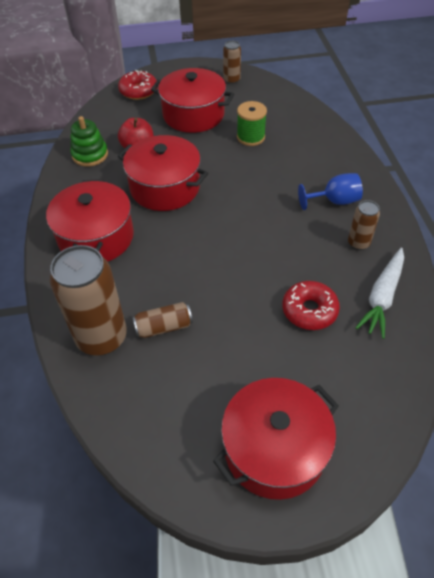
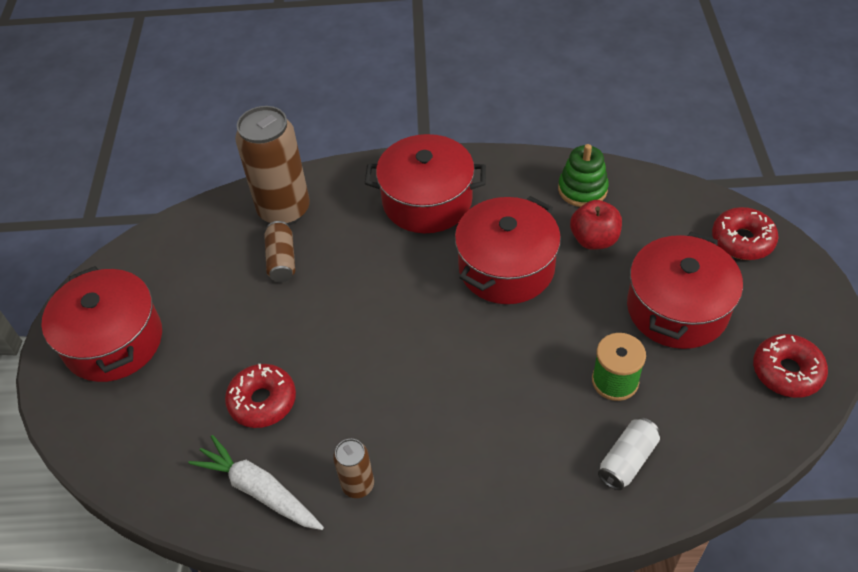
camera: 100 degrees right, 0 degrees up
brown can [223,41,241,84] -> red donut [753,334,828,398]
blue goblet [298,173,363,210] -> none
none -> white can [598,417,660,490]

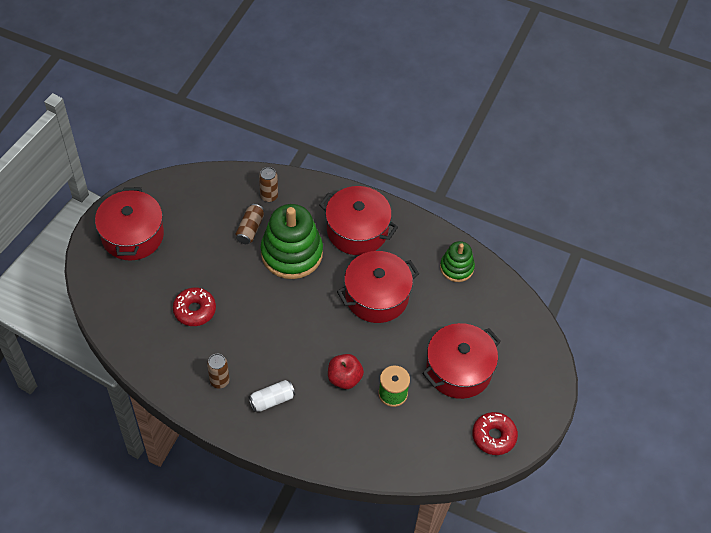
camera: 20 degrees right, 5 degrees up
white carrot [188,435,324,530] -> none
brown can [235,106,310,225] -> brown can [259,167,278,202], size x0.49
red apple [570,200,622,250] -> red apple moved to [328,354,364,389]
white can [598,417,660,490] -> white can moved to [248,380,295,412]
red donut [712,207,779,260] -> none
none -> green stacking toy [261,204,323,279]

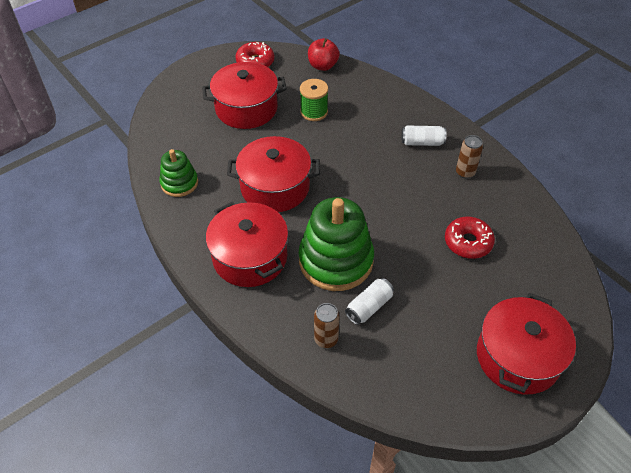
camera: 150 degrees left, 5 degrees down
brown can [236,204,264,244] -> white can [345,278,394,325]
red apple [328,354,364,389] -> red apple moved to [308,38,340,71]

